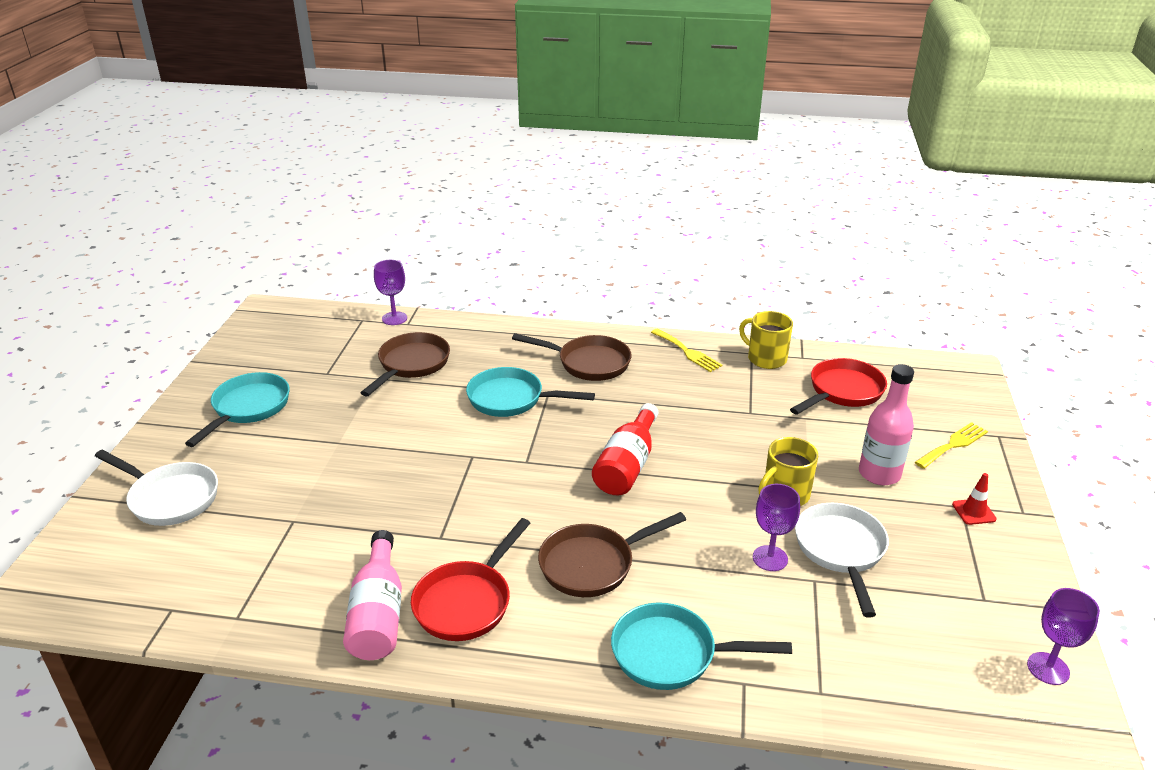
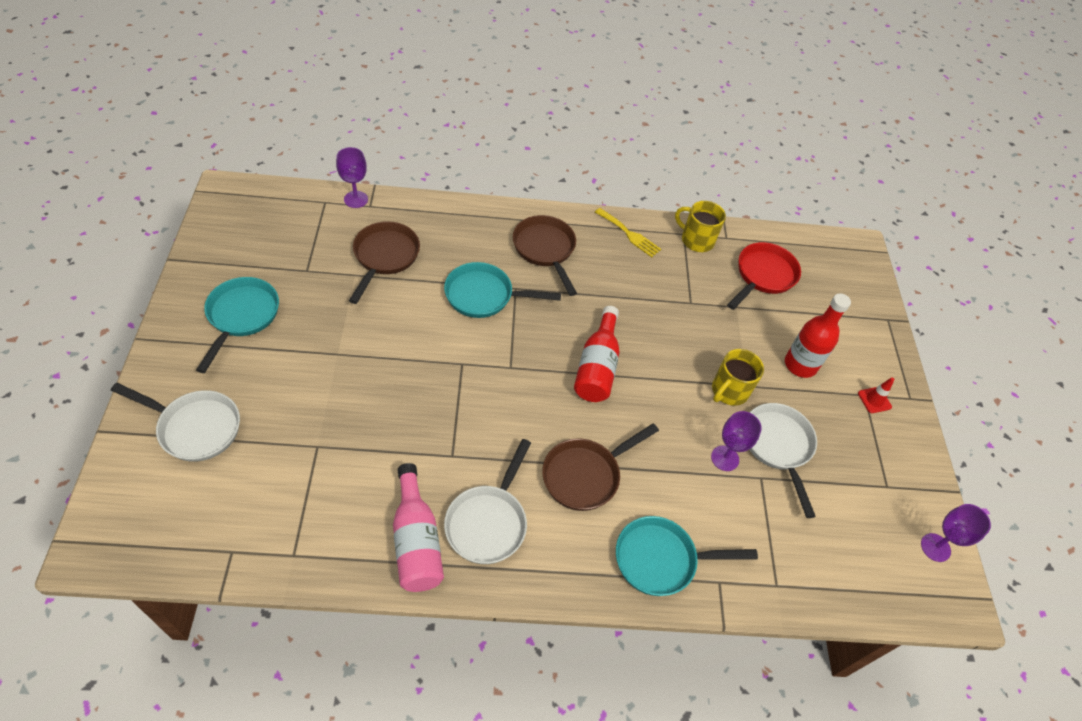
camera: 15 degrees left, 20 degrees up
red pan [411,518,530,641] -> white pan [444,439,531,564]
brown pan [512,333,631,381] -> brown pan turned 120 degrees counterclockwise [513,215,577,296]
pink bottle [859,364,914,485] -> red bottle [785,293,851,378]
yellow fork [915,422,988,469] -> none

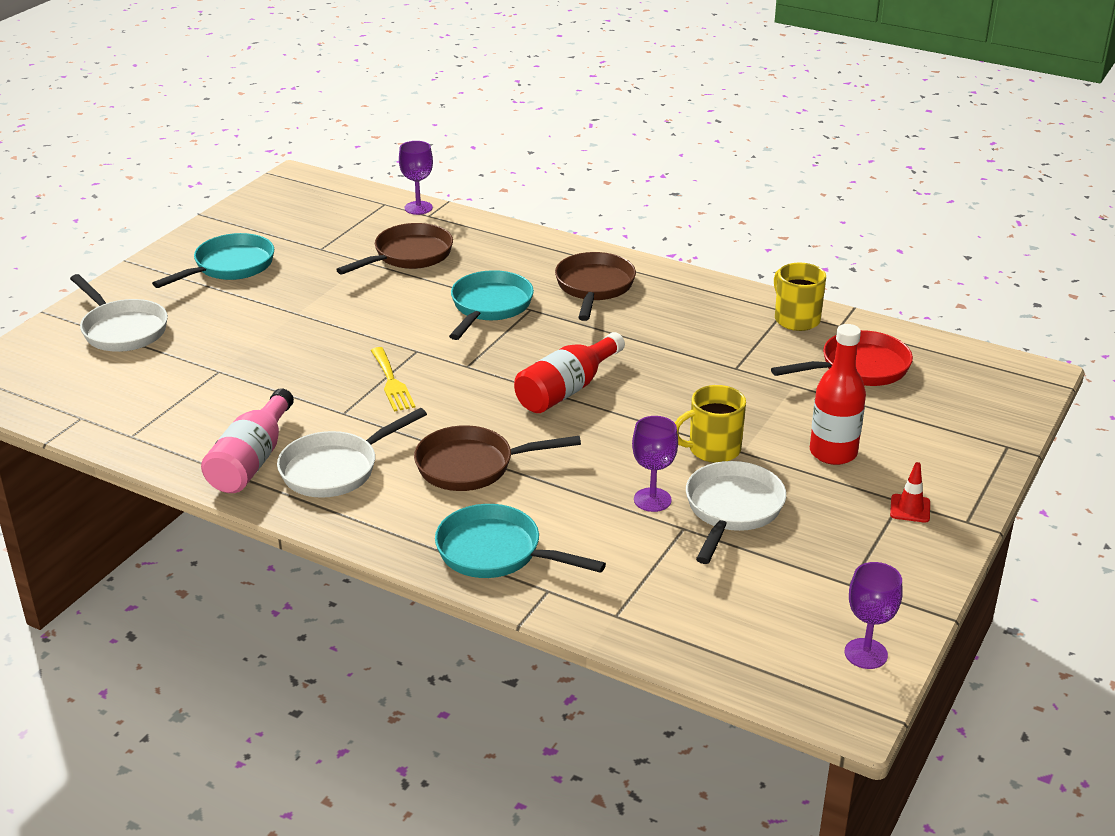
camera: 35 degrees right, 20 degrees down
turquoise pan [444,262,561,318] -> turquoise pan turned 75 degrees clockwise [449,270,534,340]
yellow fork [595,208,661,257] -> yellow fork moved to [371,347,415,411]

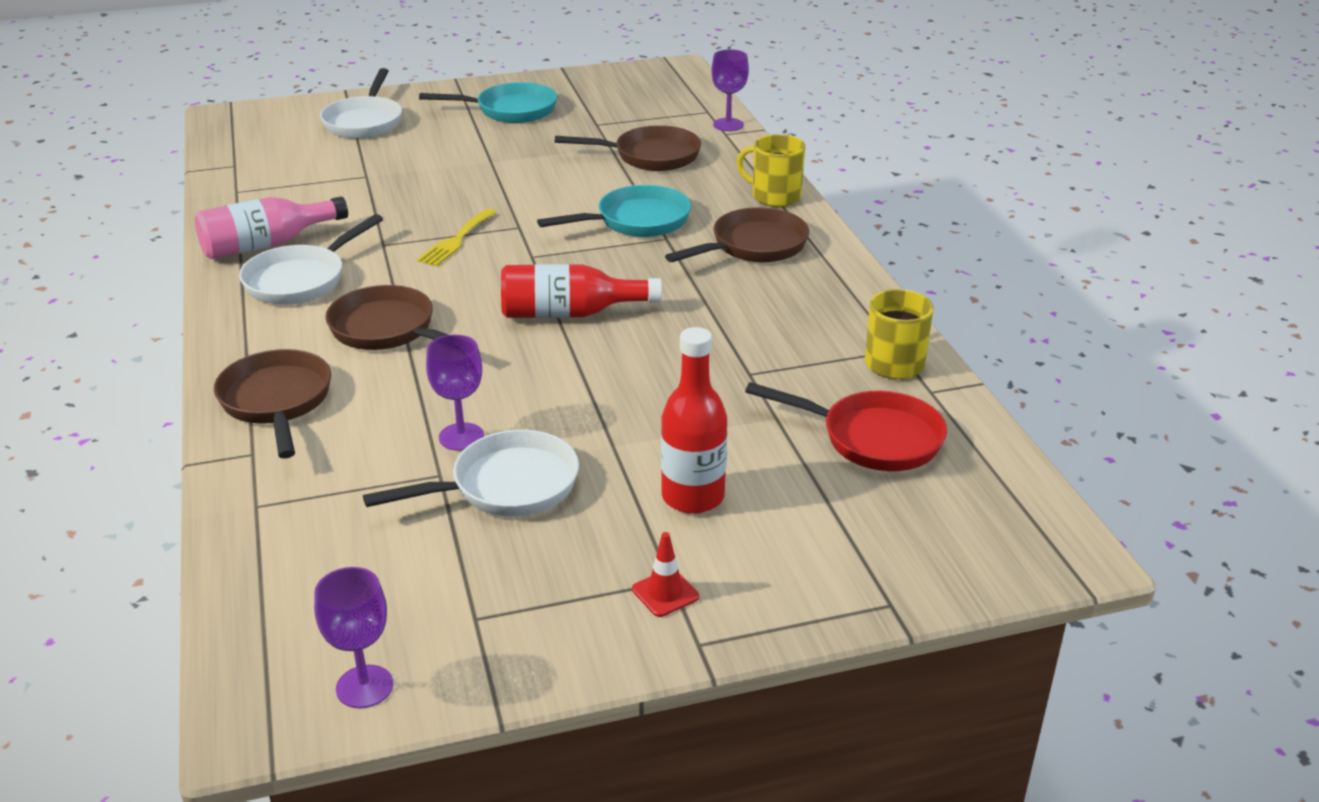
camera: 45 degrees right, 0 degrees up
white pan [277,408,427,498] -> white pan turned 60 degrees counterclockwise [239,214,383,305]
turquoise pan [435,504,606,578] -> brown pan [214,349,331,459]
yellow mug [675,385,746,463] -> yellow mug moved to [736,134,805,207]

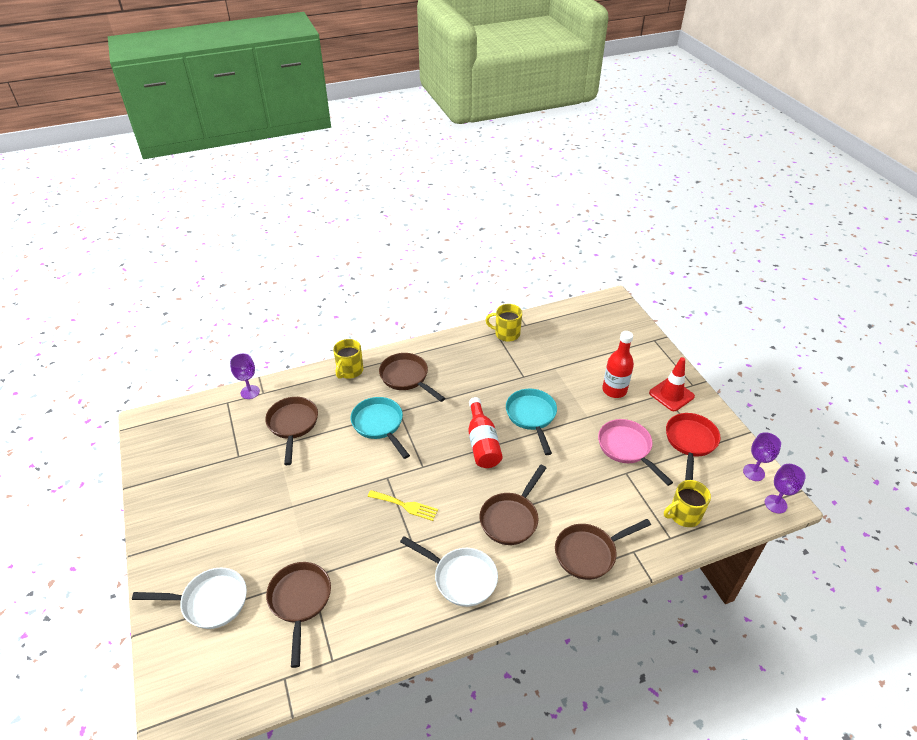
camera: 95 degrees left, 10 degrees up
pink bottle [195,197,348,259] -> none
white pan [363,430,579,517] -> pink pan [598,419,673,486]
turquoise pan [419,82,557,123] -> turquoise pan moved to [506,389,557,455]
purple goblet [426,335,484,451] -> purple goblet moved to [765,464,806,513]
red traffic cone [632,532,699,617] -> red traffic cone [649,357,695,411], size x1.79
red pan [745,382,947,471] -> red pan moved to [666,413,720,480]
none -> brown pan [266,562,331,668]
none -> yellow mug [664,480,711,527]

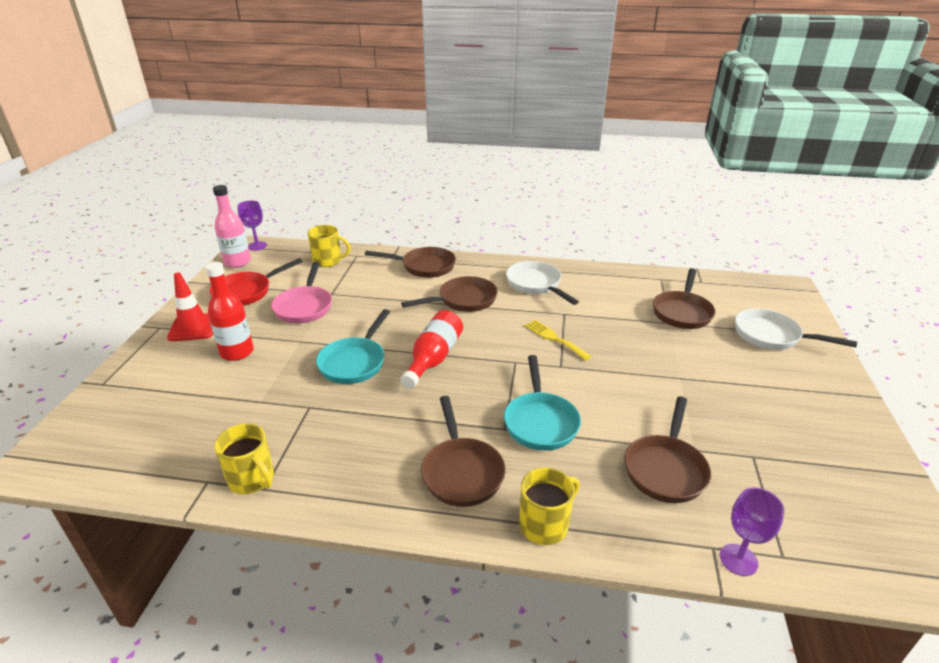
camera: 150 degrees left, 10 degrees down
purple goblet [743,432,781,481] -> pink bottle [213,185,251,268]

